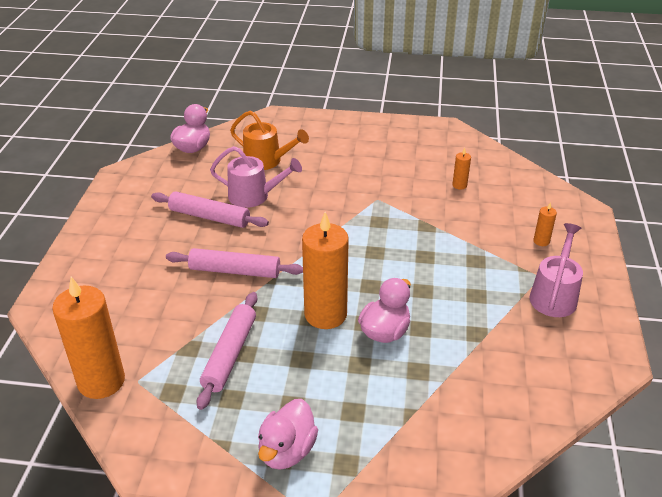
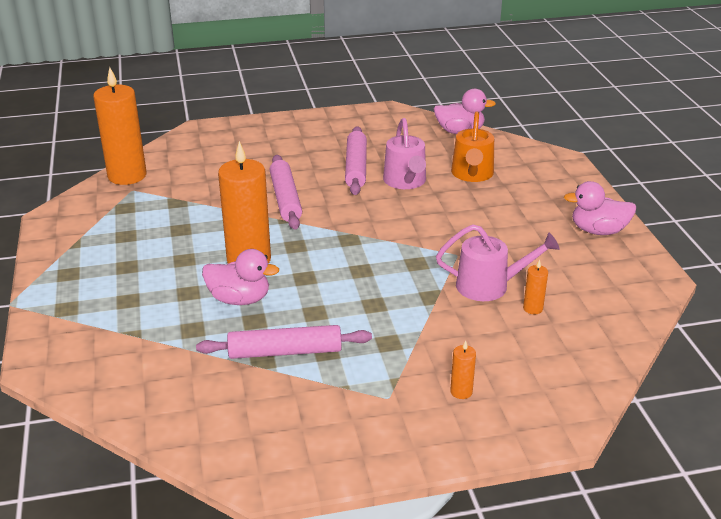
camera: 70 degrees right, 5 degrees down
pink rolling pin [196,292,257,410] -> pink rolling pin moved to [196,325,372,359]
pink duck [258,399,318,470] -> pink duck moved to [564,181,636,235]
pink watering can [529,223,583,317] -> pink watering can moved to [436,225,560,301]

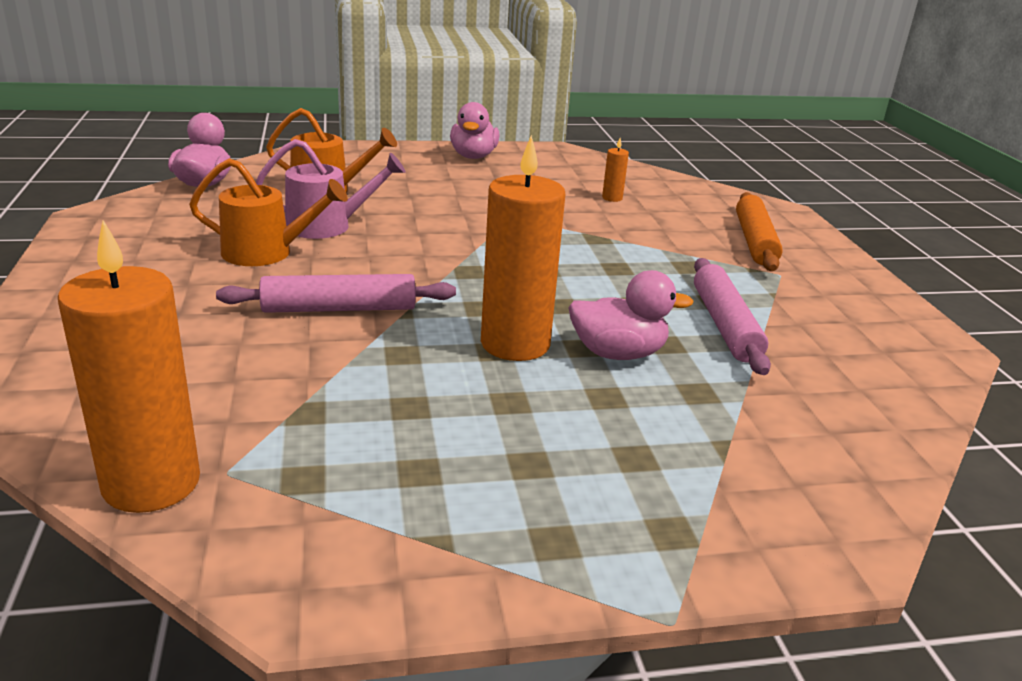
camera: 90 degrees left, 5 degrees down
pink duck [202,249,279,305] -> pink duck turned 75 degrees clockwise [568,270,694,360]
pink rolling pin [345,126,367,195] -> orange watering can [189,158,348,266]
pink watering can [436,225,560,301] -> none
orange candle [450,340,476,399] -> orange rolling pin [736,192,783,271]

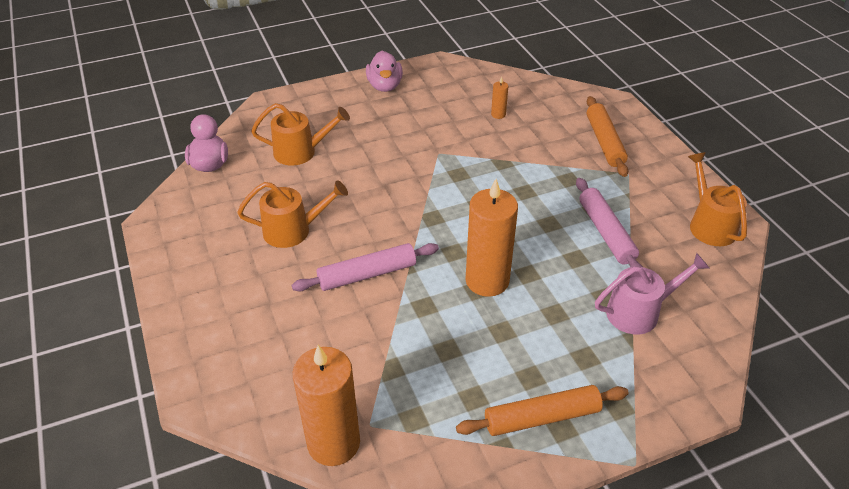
camera: 10 degrees left, 15 degrees up
pink watering can [256,139,405,239] -> pink watering can moved to [595,253,709,334]
pink duck [568,270,694,360] -> none
none -> orange rolling pin [456,385,629,436]
none -> orange watering can [688,152,747,246]

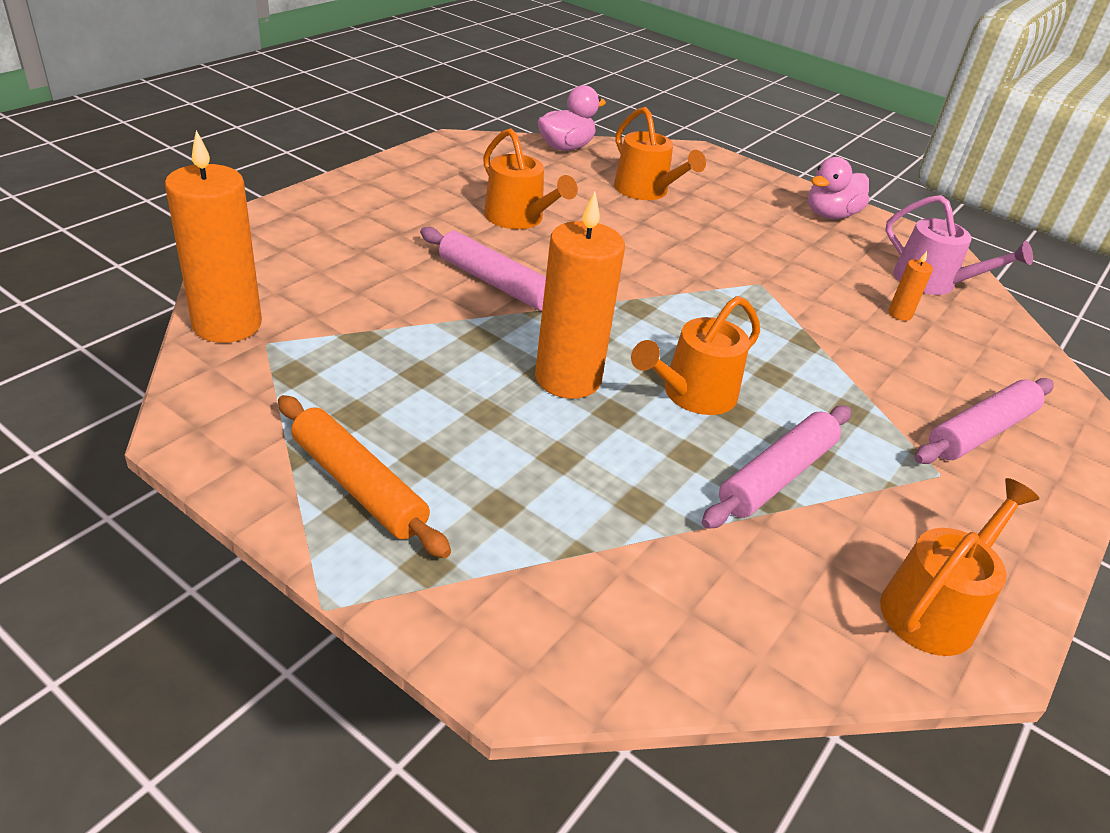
camera: 55 degrees right, 5 degrees down
orange rolling pin [587,96,629,177] -> pink rolling pin [915,378,1054,464]
pink watering can [595,253,709,334] -> pink watering can moved to [885,195,1033,295]
none -> orange watering can [631,296,760,415]

